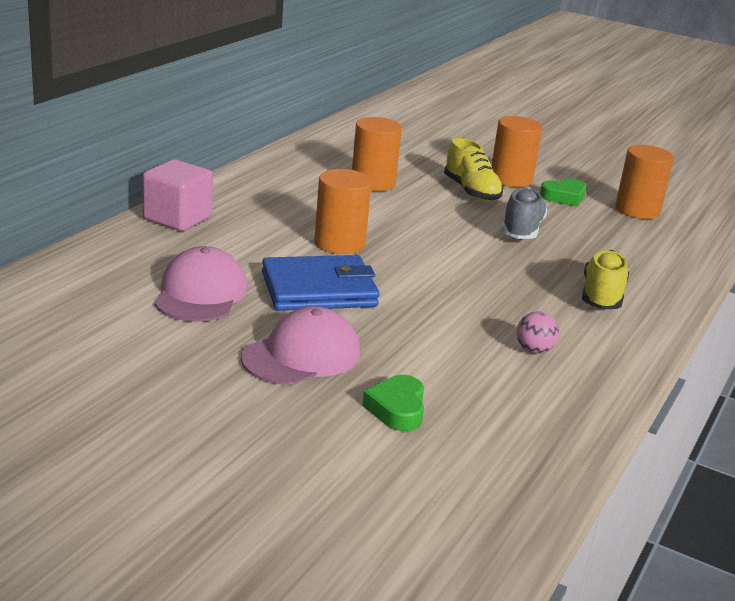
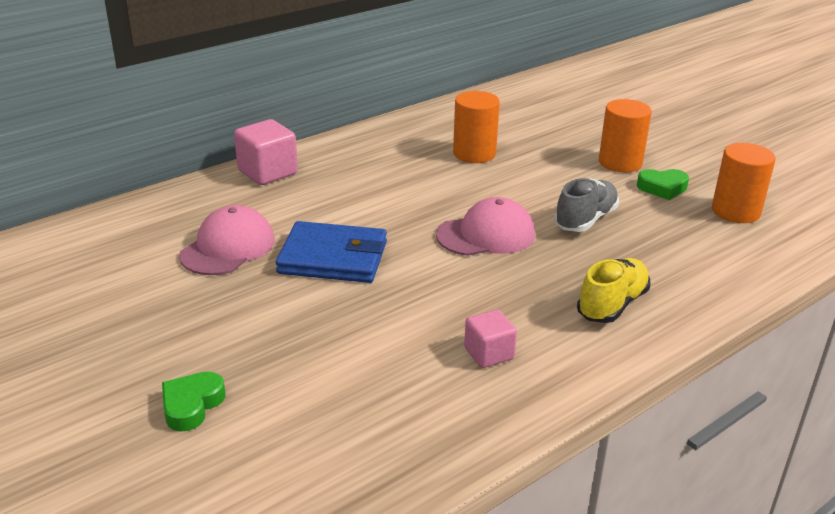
camera: 25 degrees right, 5 degrees up
pink cap [241,306,360,385] -> pink cap moved to [436,197,535,256]
orange cylinder [314,169,372,254] -> none
green heart [362,375,424,431] -> green heart moved to [162,371,225,432]
yellow shoe [444,138,504,202] -> none
pink ball [516,312,559,354] -> pink cube [464,310,517,368]

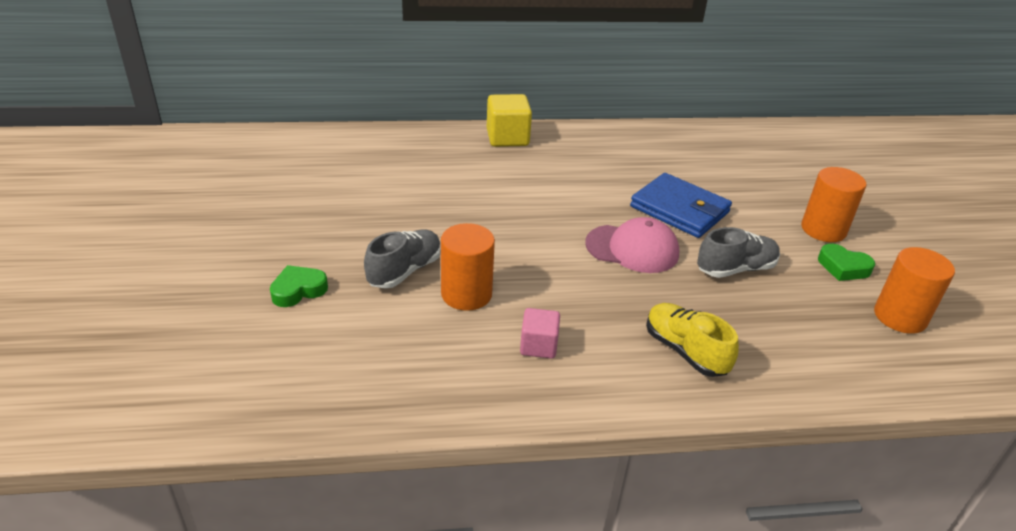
camera: 30 degrees right, 5 degrees up
pink cap [179,205,275,275] -> none
pink cube [234,119,298,185] -> yellow cube [487,94,532,147]
blue wallet [276,221,387,283] -> blue wallet moved to [630,173,732,238]
orange cylinder [453,91,500,163] -> orange cylinder moved to [441,223,495,311]
yellow shoe [577,258,651,323] -> yellow shoe turned 105 degrees counterclockwise [646,303,739,377]
none -> grey shoe [364,230,441,289]

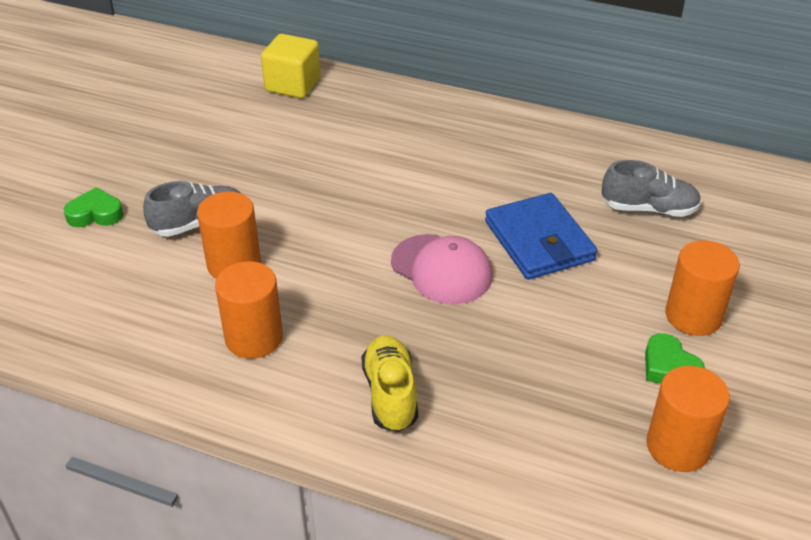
camera: 30 degrees right, 5 degrees up
yellow cube [487,94,532,147] -> yellow cube moved to [261,34,321,98]
pink cube [520,308,560,359] -> orange cylinder [215,261,283,359]
grey shoe [697,227,780,278] -> grey shoe moved to [602,160,701,217]

